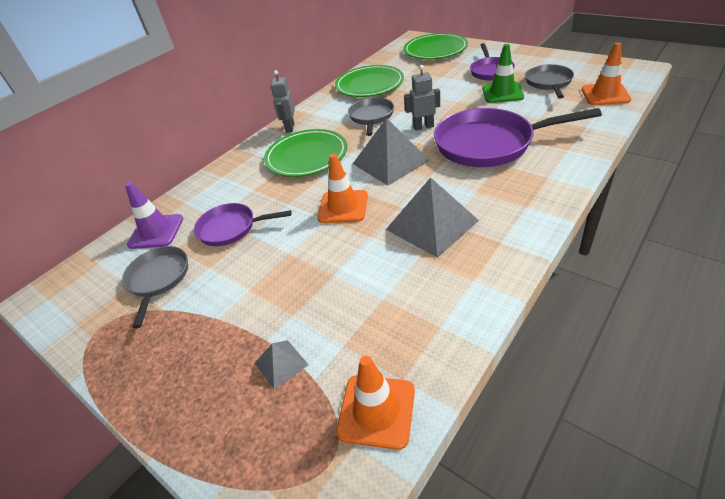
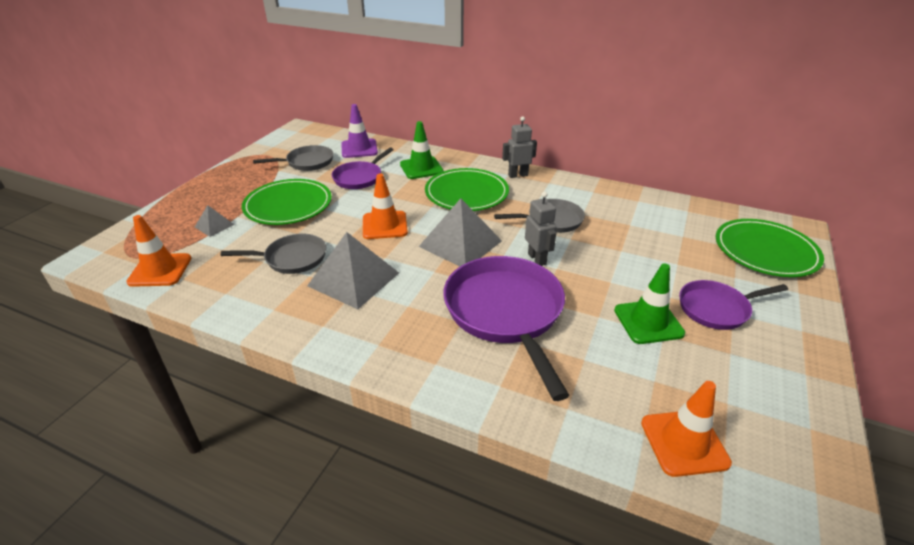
camera: 70 degrees right, 5 degrees down
purple pan [194,203,292,246] -> purple pan turned 135 degrees counterclockwise [332,147,394,189]
green plate [335,65,404,97] -> green plate moved to [242,179,332,225]
grey pan [525,64,574,98] -> grey pan moved to [221,233,326,274]
none -> green traffic cone [400,121,444,179]

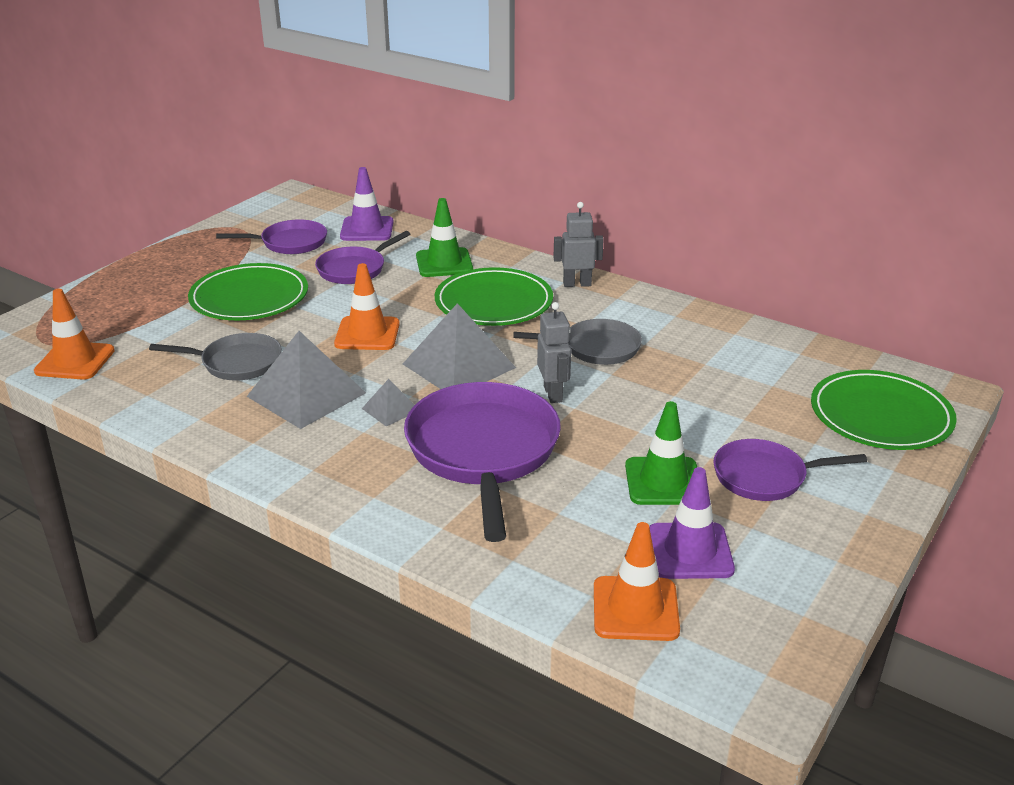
camera: 10 degrees right, 5 degrees down
grey pyramid [195,205,234,237] -> grey pyramid moved to [362,379,414,426]
grey pan [253,145,334,171] -> purple pan [216,219,327,254]
none -> purple traffic cone [649,467,735,579]

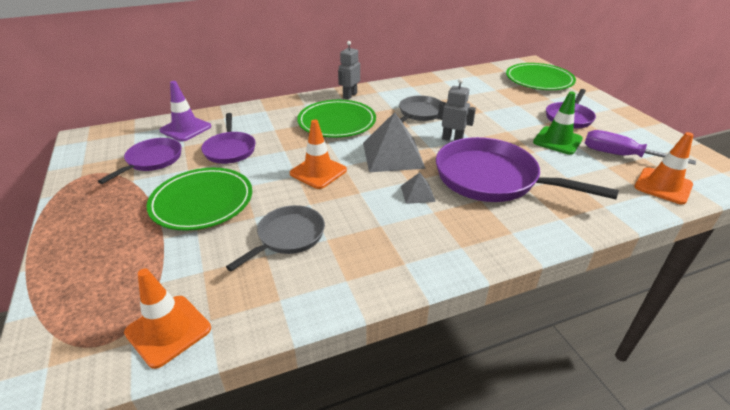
camera: 55 degrees left, 5 degrees up
grey pyramid [247,331,366,429] -> none
green traffic cone [416,198,473,277] -> none
purple traffic cone [649,467,735,579] -> purple screwdriver [585,130,696,165]

